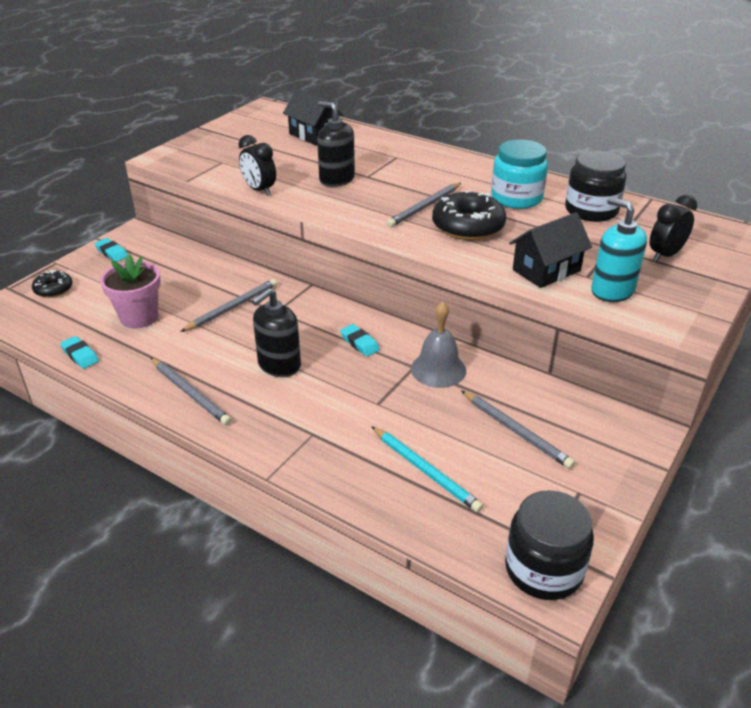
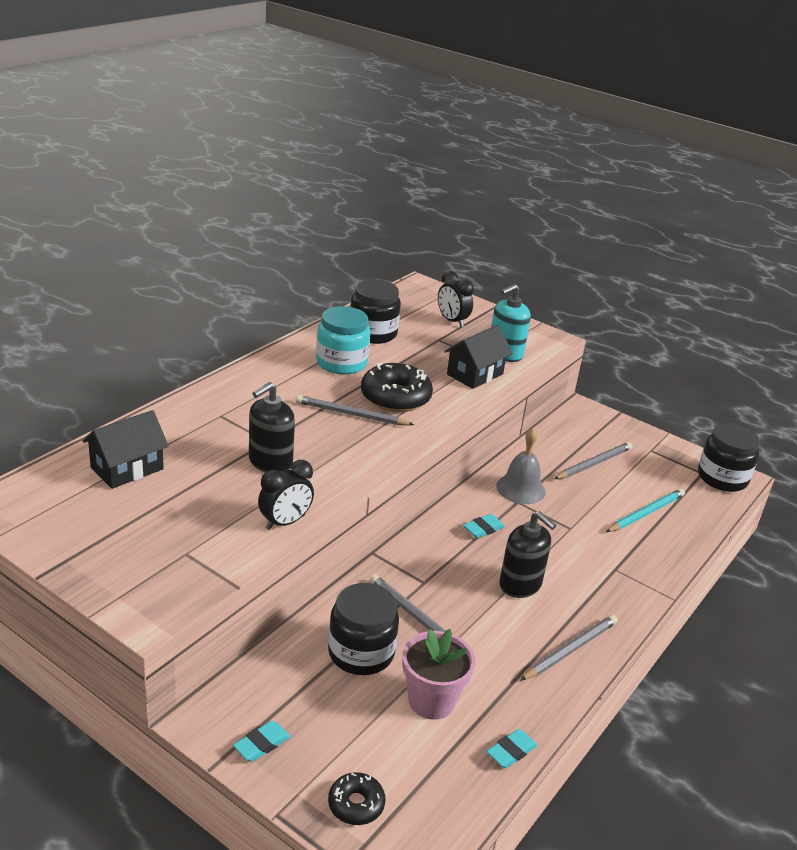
camera: 90 degrees left, 5 degrees down
grey pencil [387,183,461,227] -> grey pencil turned 150 degrees clockwise [296,395,414,425]
black house [509,212,592,288] -> black house turned 75 degrees clockwise [444,325,513,389]
none -> black jar [328,583,399,675]

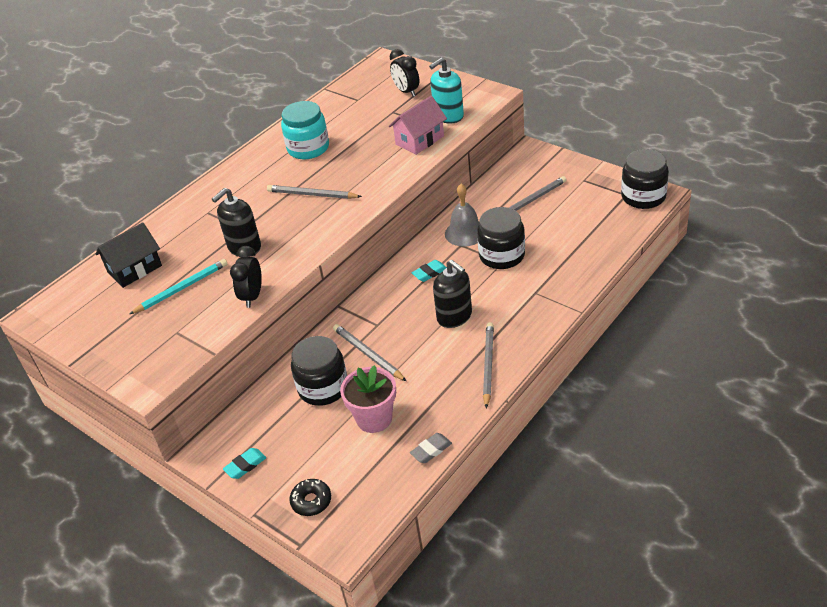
camera: 10 degrees right, 10 degrees up
black clock [258,460,314,530] -> black clock turned 135 degrees clockwise [230,246,262,308]
black jar [350,279,401,344] -> black jar moved to [477,207,525,269]
black donut [361,363,433,412] -> none
black house [444,325,513,389] -> pink house [389,96,447,155]
turquoise eraser [486,729,538,768] -> grey eraser [410,433,452,463]
grey pencil [520,615,618,681] -> grey pencil turned 45 degrees counterclockwise [483,322,494,409]
turquoise pencil [606,488,685,532] -> turquoise pencil moved to [130,259,227,314]

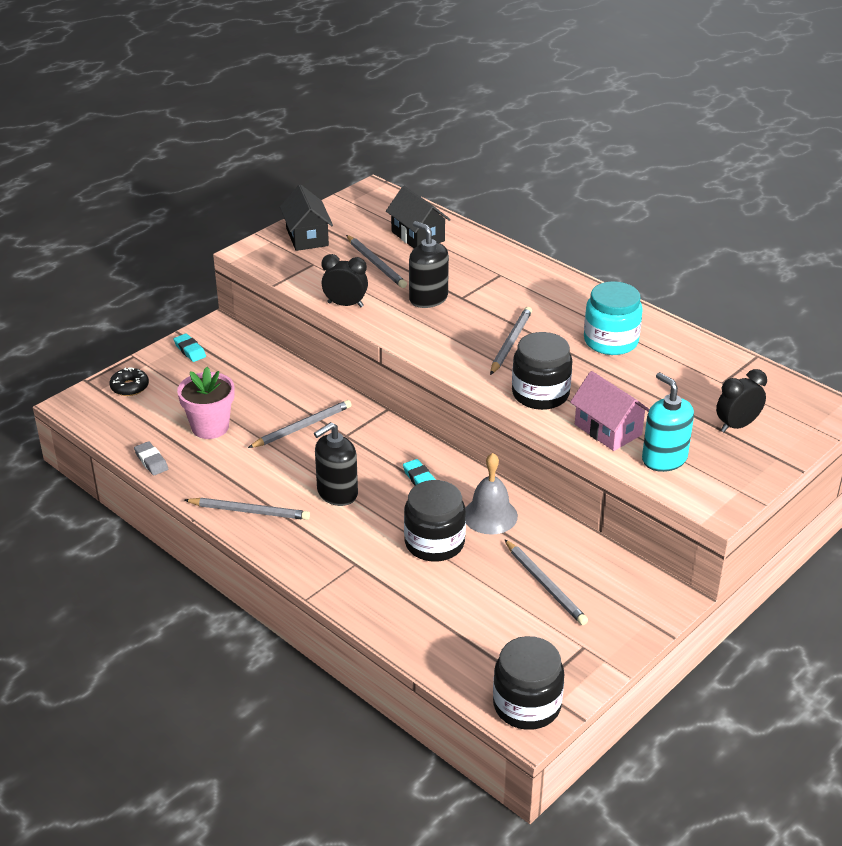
camera: 90 degrees right, 5 degrees down
turquoise pencil [130,259,227,314] -> grey pencil [346,235,407,288]
black jar [291,336,347,406] -> black jar moved to [512,332,572,410]
none -> black house [280,184,333,251]

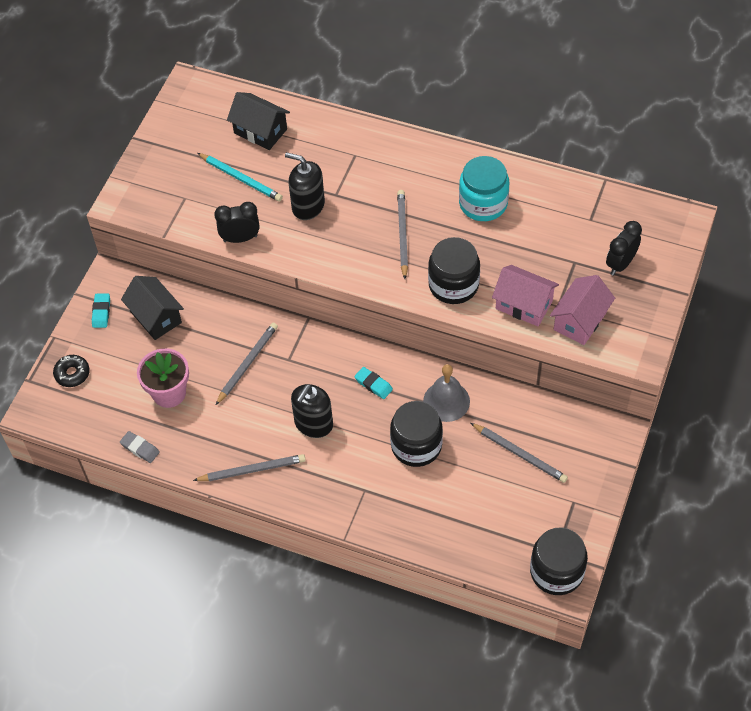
camera: 20 degrees left, 20 degrees up
turquoise eraser [174,333,206,362] -> turquoise eraser turned 60 degrees clockwise [92,293,110,328]
black house [280,184,333,251] -> black house moved to [121,276,184,340]
grey pencil [346,235,407,288] -> turquoise pencil [197,153,283,201]
turquoise soap dispenser [642,372,694,472] -> pink house [550,275,615,345]

